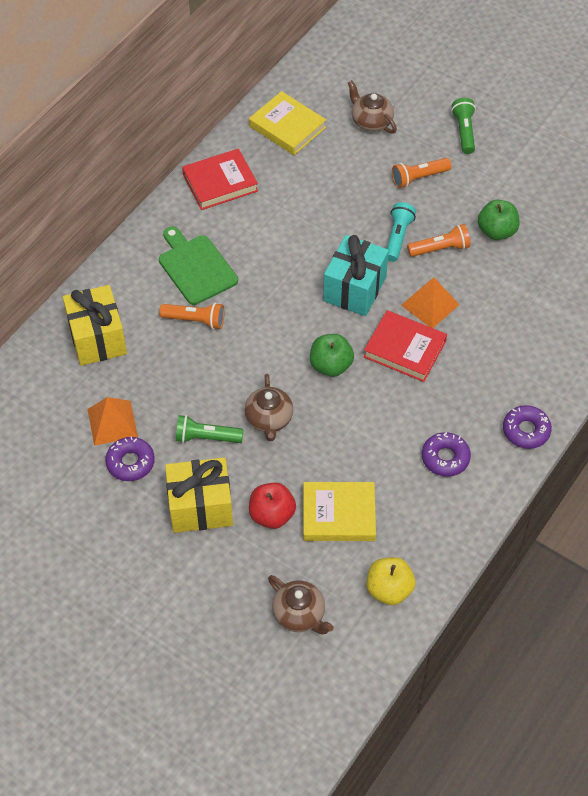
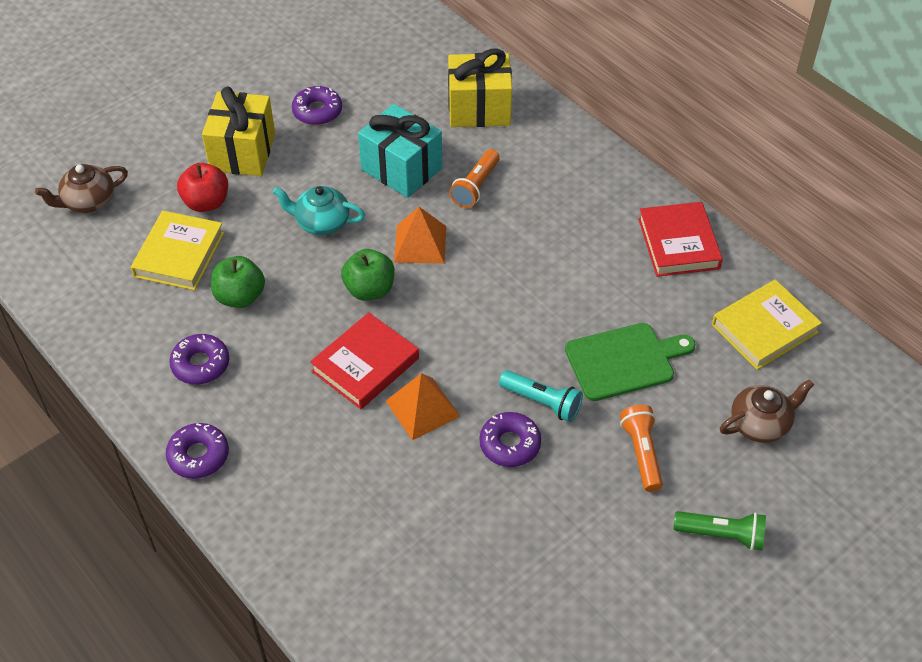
camera: 105 degrees right, 5 degrees down
orange pyramid [88,397,138,446] -> orange pyramid moved to [394,207,446,264]
green cutting board [159,227,238,305] -> green cutting board moved to [565,323,696,401]
green flashlight [176,415,244,443] -> none
brown teapot [244,374,293,441] -> turquoise teapot [273,186,365,235]
turquoise gift [323,235,389,316] -> turquoise gift moved to [358,104,442,198]
yellow apple [367,557,416,605] -> none
orange flashlight [407,224,471,257] -> purple donut [479,412,541,467]
green apple [478,200,519,240] -> green apple moved to [211,256,265,308]

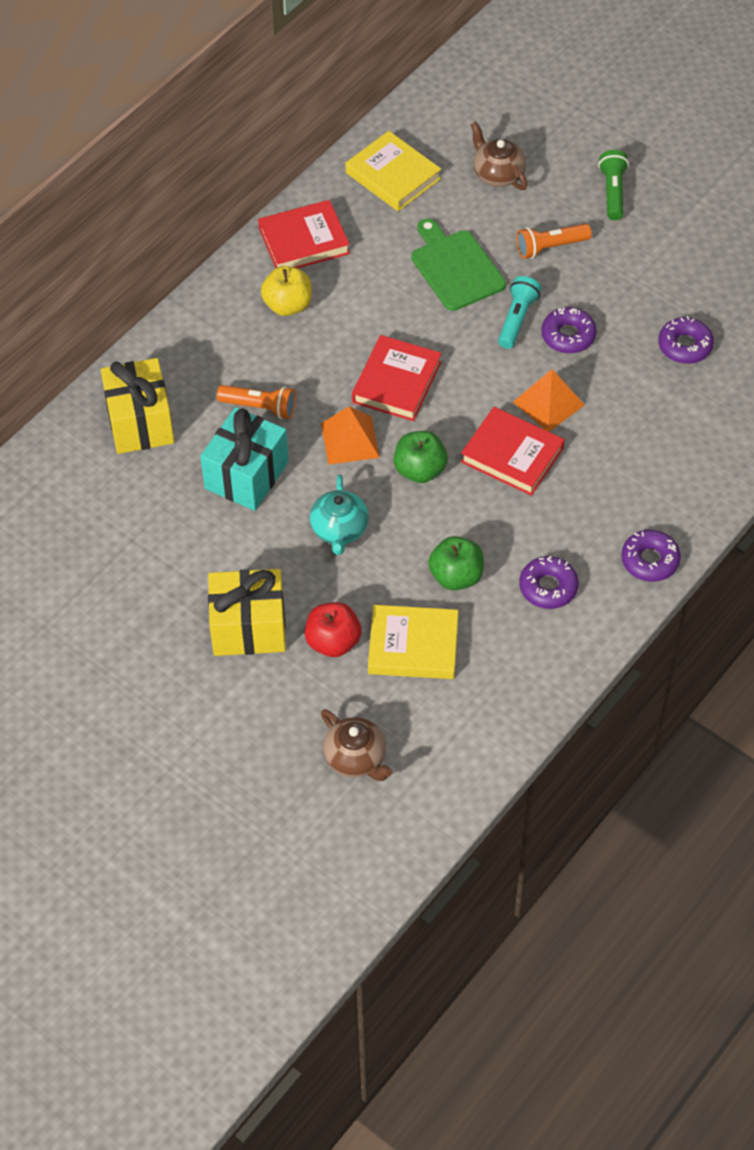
camera: 100 degrees left, 5 degrees up
purple donut [292,86,342,125] -> purple donut moved to [658,316,714,364]
none -> yellow apple [261,266,312,316]
none -> red book [352,335,441,421]

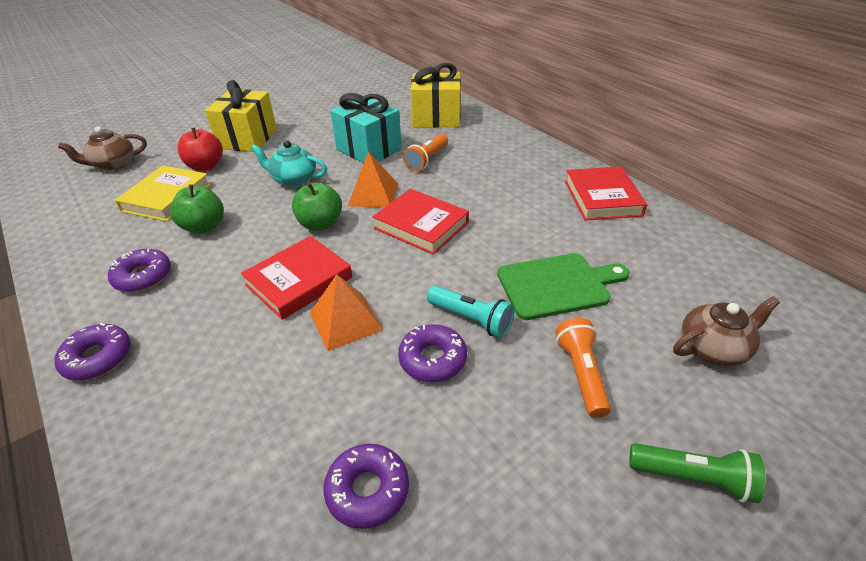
camera: 105 degrees right, 15 degrees down
yellow apple [261,266,312,316] -> none
yellow book [346,131,441,211] -> none

